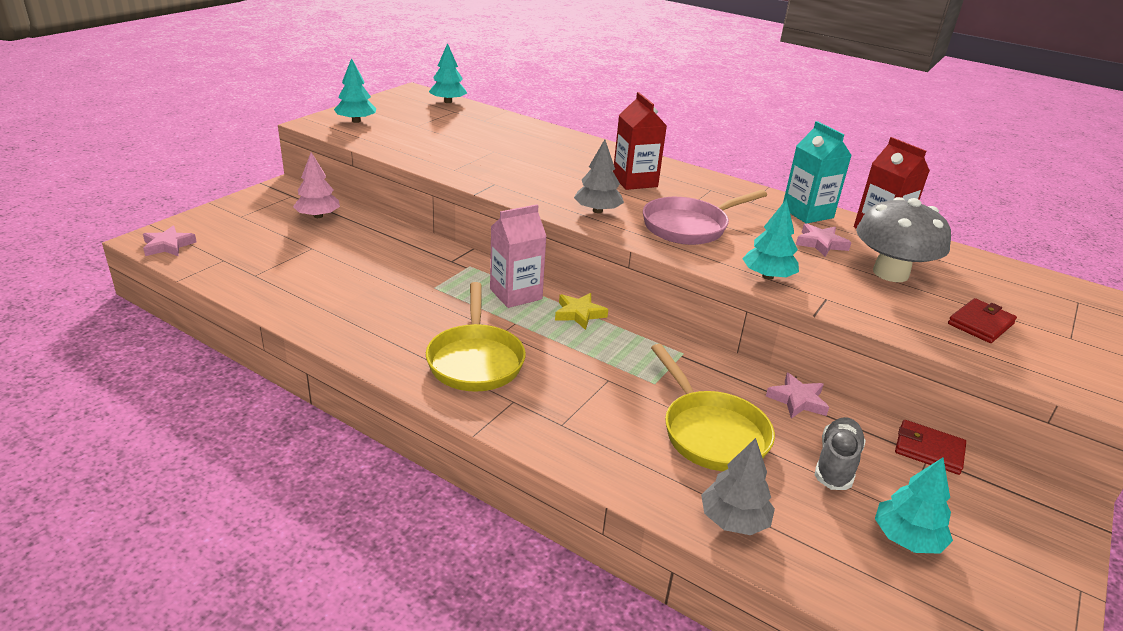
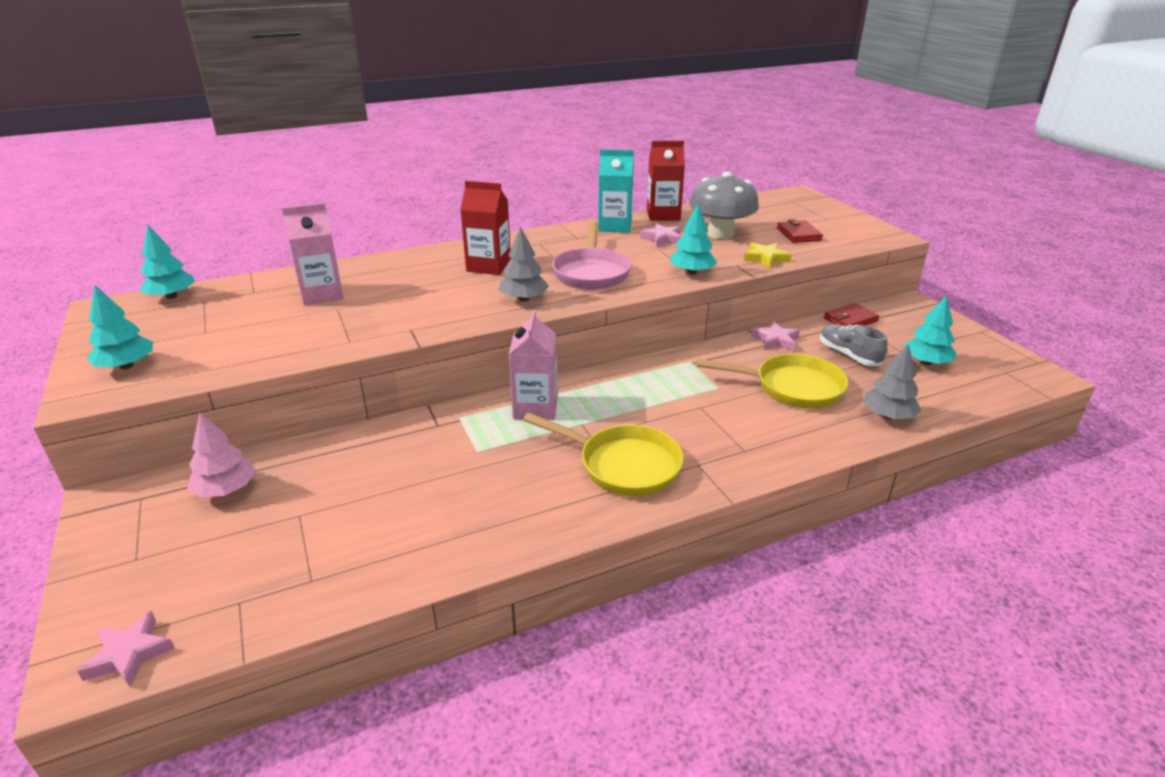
camera: 55 degrees left, 0 degrees up
yellow star [555,293,608,330] -> yellow star moved to [744,242,791,269]
none -> pink carton [282,203,344,305]

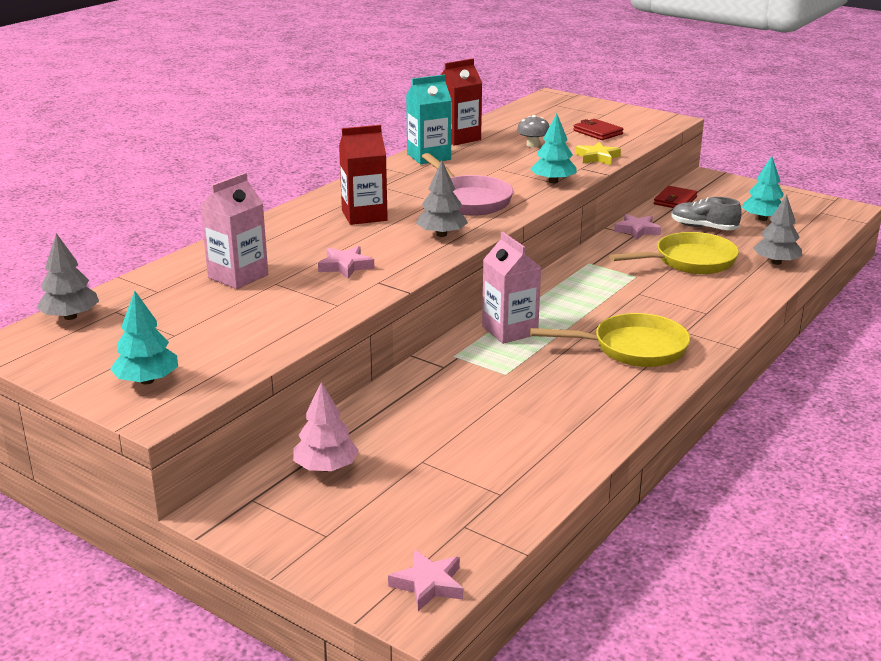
camera: 30 degrees left, 5 degrees down
turquoise tree [140,224,195,299] -> grey tree [36,233,99,320]
pink star [640,223,682,247] -> pink star moved to [318,246,374,279]
grey mushroom [689,172,759,239] -> grey mushroom [517,115,550,147], size x0.48

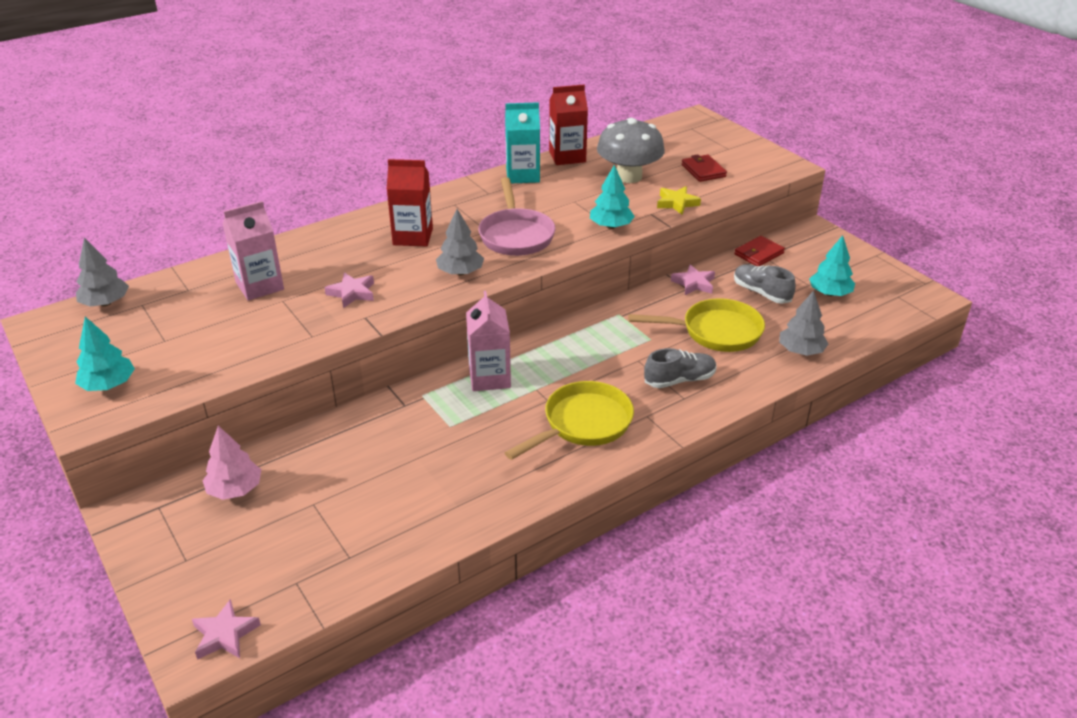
camera: 20 degrees right, 10 degrees up
grey mushroom [517,115,550,147] -> grey mushroom [597,118,665,183], size x2.06
yellow pan [530,313,690,367] -> yellow pan turned 60 degrees counterclockwise [505,381,634,460]
none -> grey shoe [644,348,716,388]

